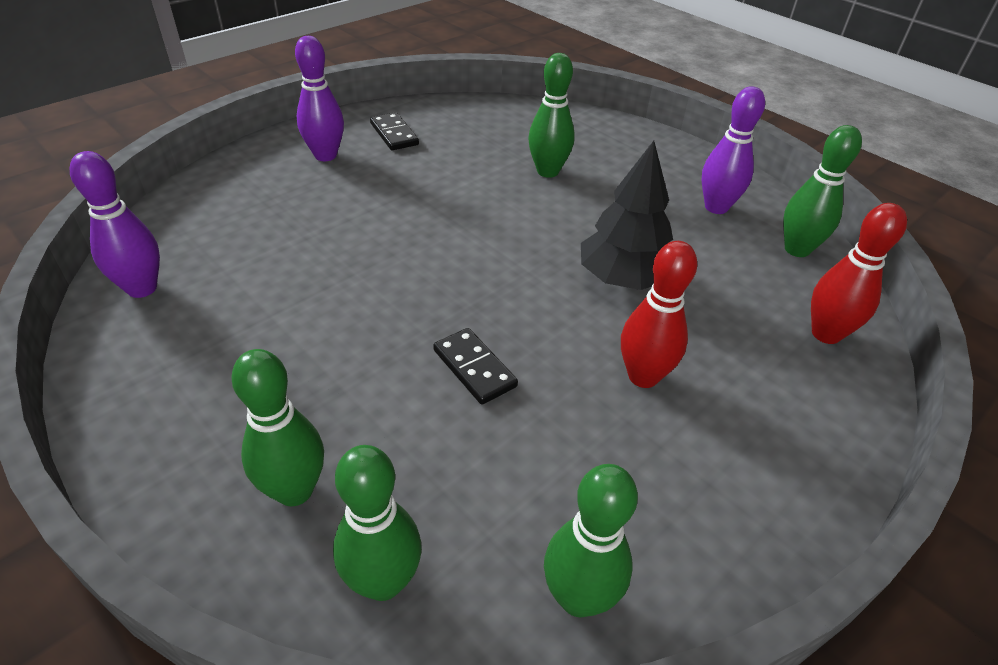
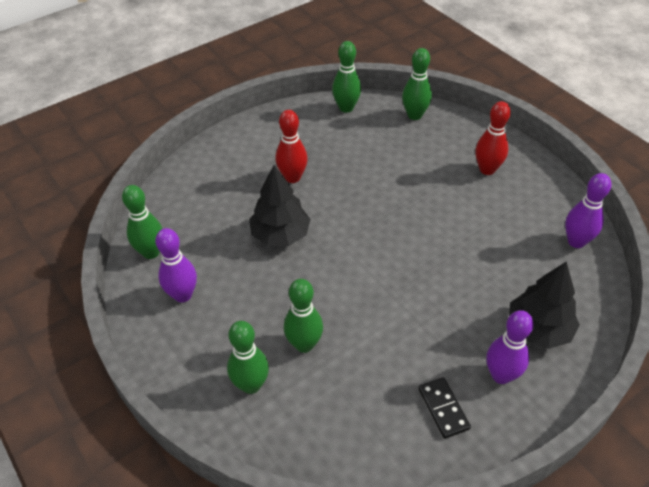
camera: 170 degrees left, 5 degrees up
green bowling pin [231,349,324,506] -> green bowling pin moved to [227,321,269,394]
black domino [433,328,518,405] -> none
red bowling pin [811,203,907,344] -> red bowling pin moved to [475,101,511,175]
none -> black tree [509,262,580,349]

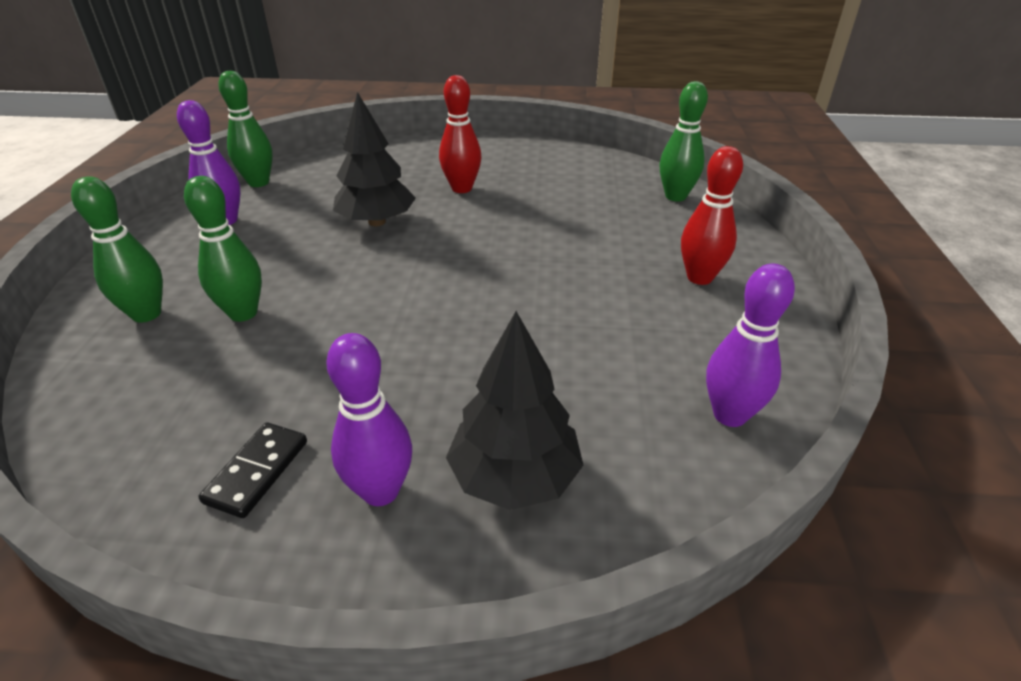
camera: 40 degrees right, 10 degrees down
green bowling pin [332,41,361,113] -> none

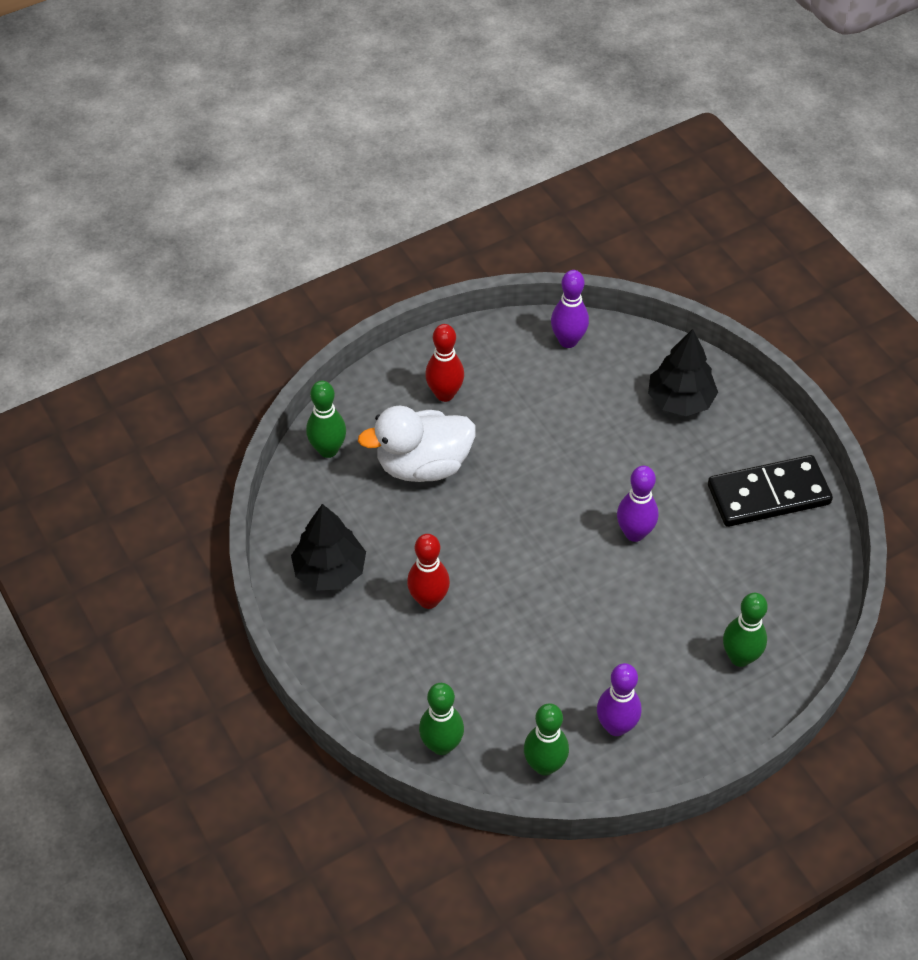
camera: 125 degrees left, 15 degrees up
green bowling pin [184,176,262,322] -> green bowling pin moved to [419,683,464,755]
black domino [199,422,307,518] -> black domino [708,455,833,527], size x1.96
purple bowling pin [326,333,412,506] -> purple bowling pin moved to [617,466,658,542]
black tree [333,92,416,226] -> black tree moved to [291,504,366,591]
none -> white duck [358,406,476,482]

